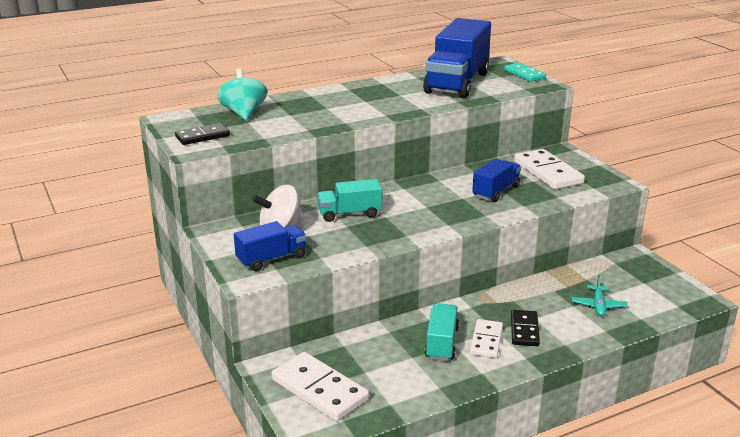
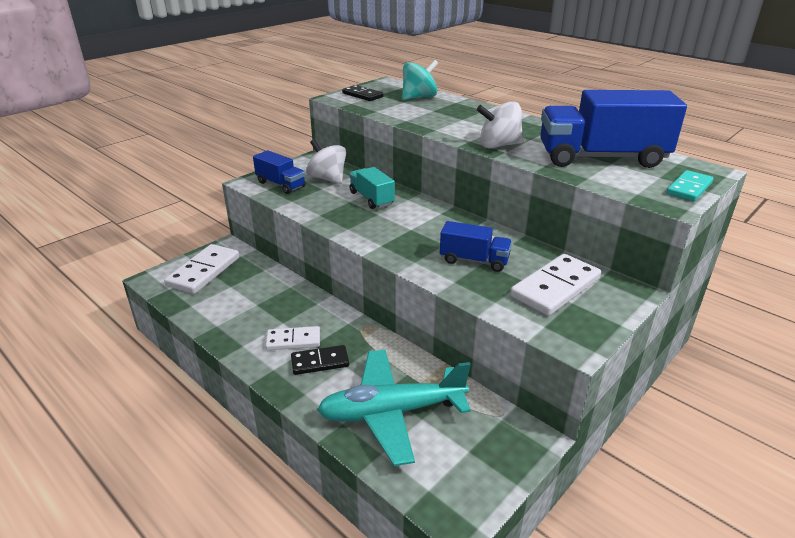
camera: 70 degrees right, 5 degrees up
turquoise truck [425,303,459,361] -> none
turquoise plane [572,275,628,316] -> turquoise plane [317,349,471,466], size x2.34
none -> white spinning top [476,101,523,149]

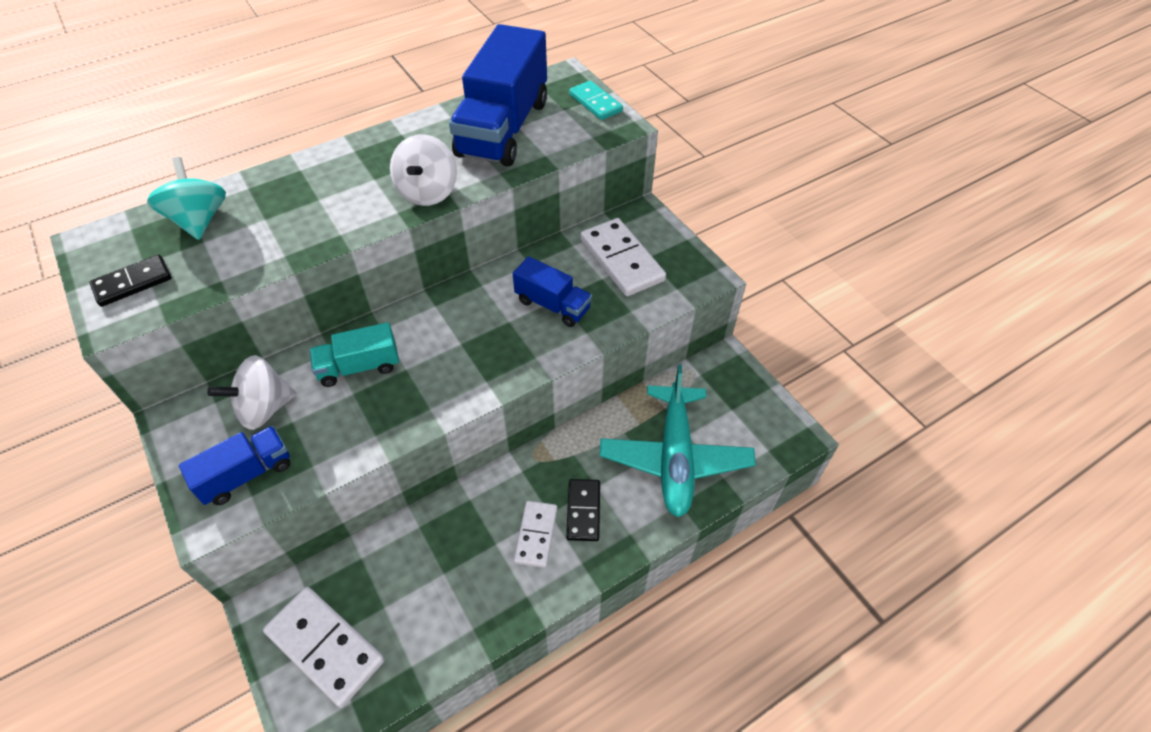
camera: 75 degrees left, 20 degrees up
blue truck [440,221,512,272] -> blue truck turned 90 degrees clockwise [513,256,592,327]

